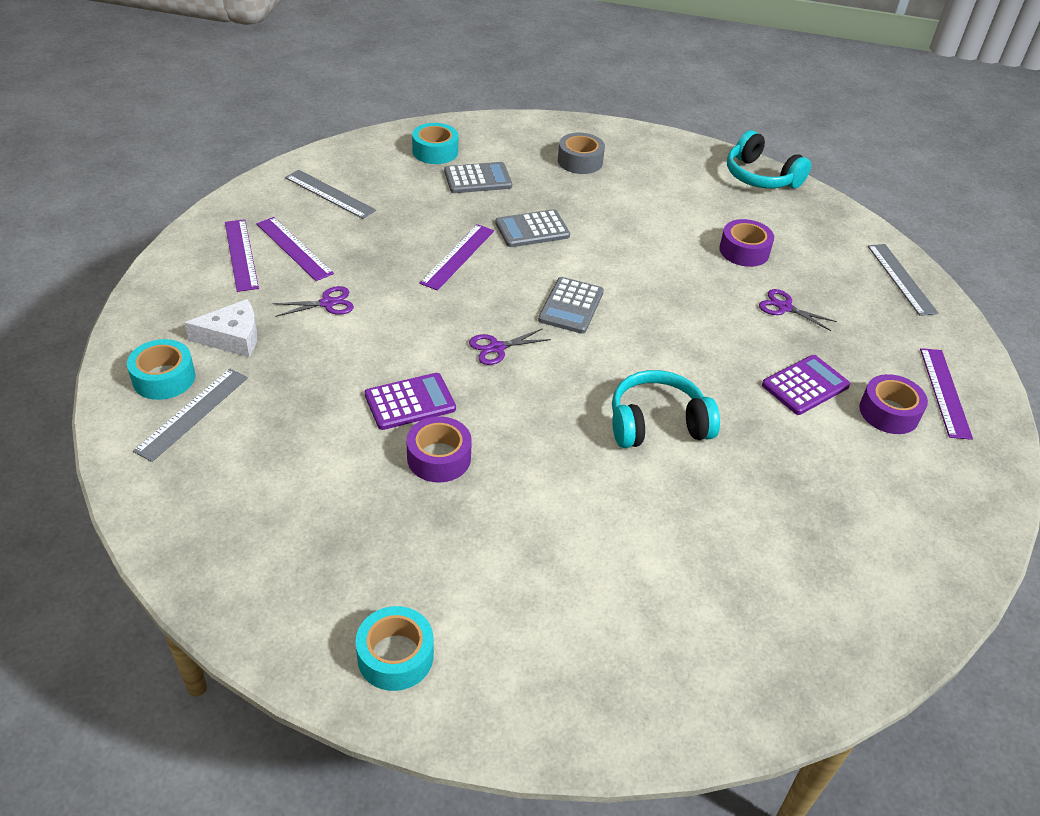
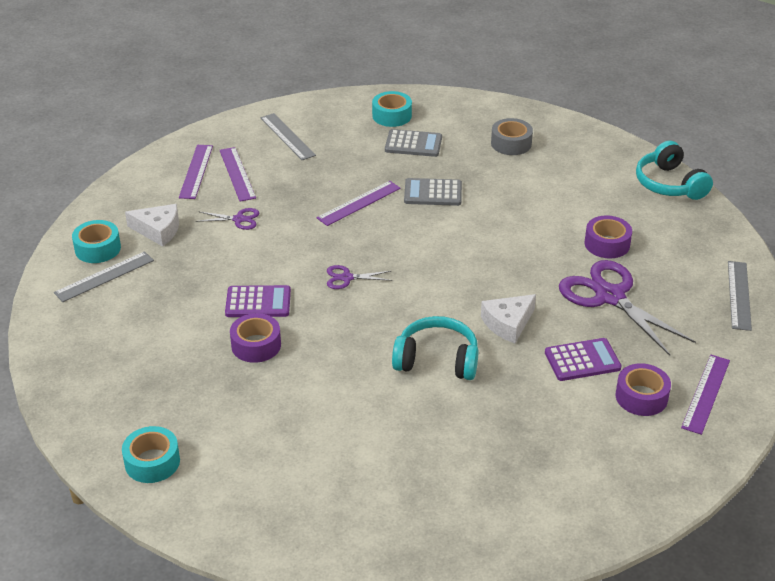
camera: 25 degrees right, 5 degrees down
grey calculator [538,277,604,334] -> none
purple scissors [759,289,837,331] -> purple scissors [559,260,696,356], size x2.17
none -> white cheese [481,294,536,343]

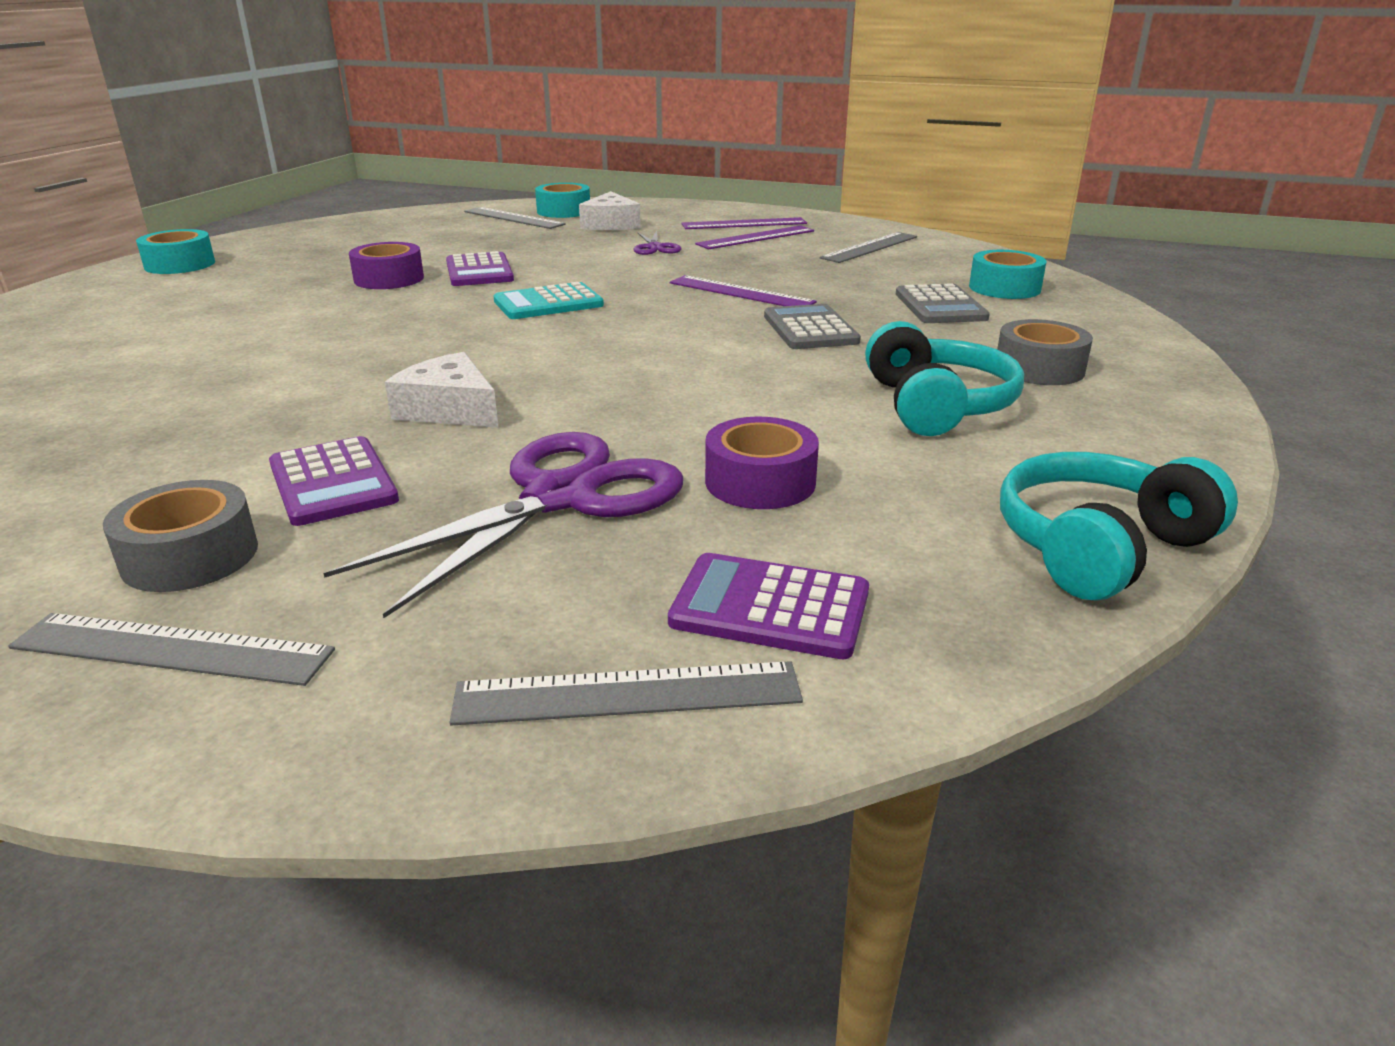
camera: 75 degrees right, 10 degrees down
purple scissors [327,265,392,289] -> turquoise calculator [493,282,604,319]
turquoise headphones [392,316,479,380] -> turquoise headphones moved to [865,321,1024,436]
purple tape [616,363,671,416] -> grey tape [103,480,258,592]
purple ruler [681,355,730,435] -> grey ruler [8,613,335,686]
none -> purple calculator [668,553,869,659]

